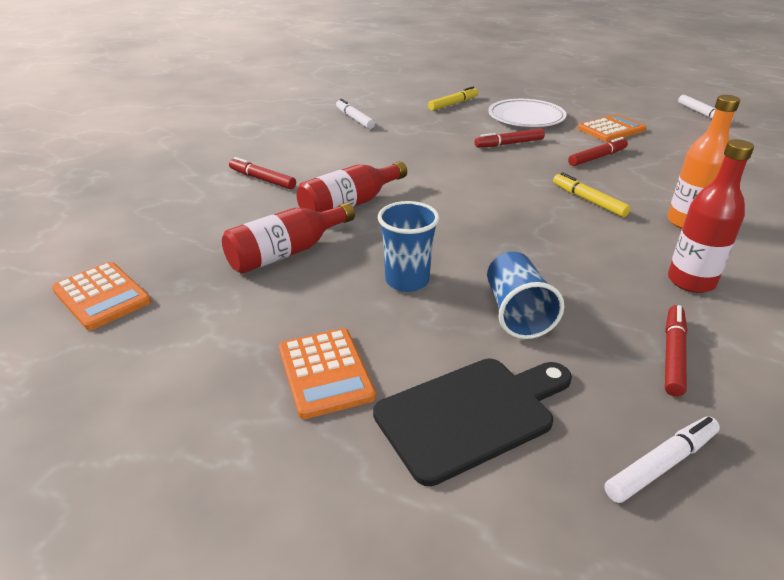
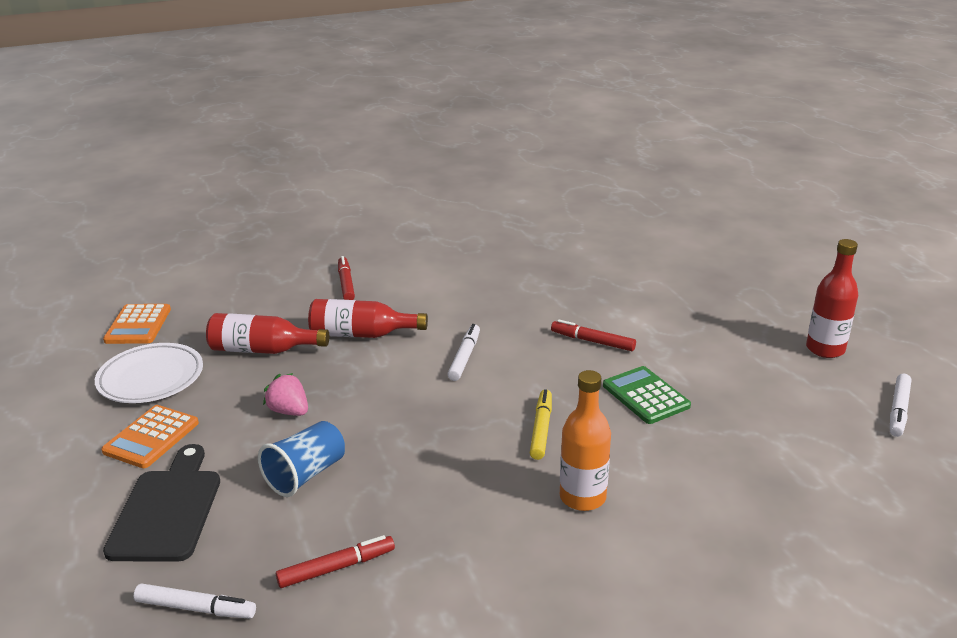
camera: 45 degrees right, 5 degrees down
white marker [336,98,375,129] -> white marker moved to [447,324,480,381]
black cutting board [373,358,572,486] -> black cutting board turned 105 degrees counterclockwise [103,444,220,562]
blue cup [378,201,439,292] -> pink strawberry [263,373,308,416]
yellow marker [428,87,478,111] -> none
white plate [488,99,567,127] -> white plate moved to [95,343,203,403]
red marker [568,137,628,166] -> green calculator [603,366,691,424]
orange calculator [578,114,647,142] -> none
red bottle [668,139,754,293] -> red bottle moved to [806,239,858,358]

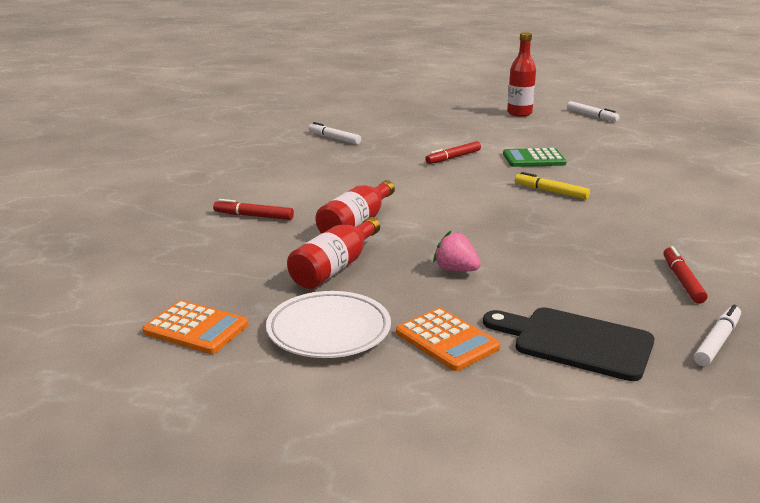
camera: 65 degrees left, 5 degrees down
blue cup [258,421,345,497] -> none
pink strawberry [263,373,308,416] -> pink strawberry turned 60 degrees clockwise [433,231,481,271]
white marker [447,324,480,381] -> white marker moved to [308,122,361,144]
orange bottle [560,370,611,511] -> none

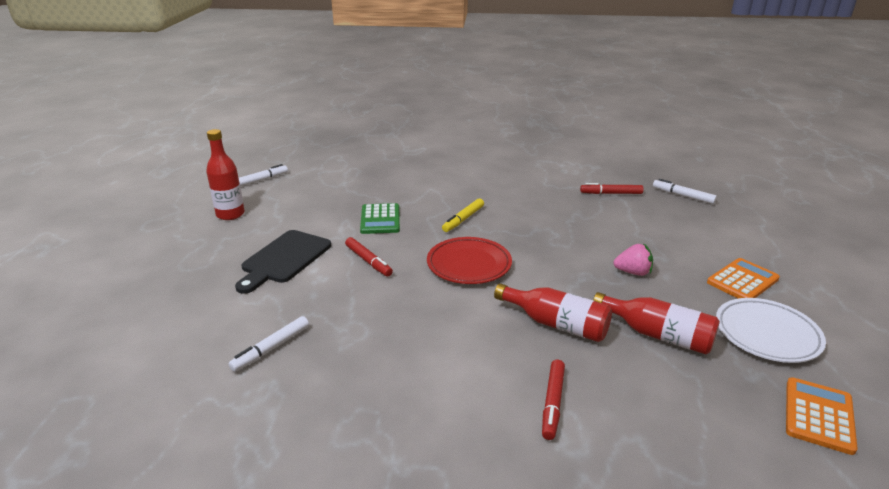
camera: 90 degrees left, 5 degrees up
pink strawberry [433,231,481,271] -> pink strawberry turned 120 degrees counterclockwise [614,244,653,276]
black cutting board [483,307,654,381] -> black cutting board moved to [235,230,331,294]
none -> red plate [427,237,512,284]

